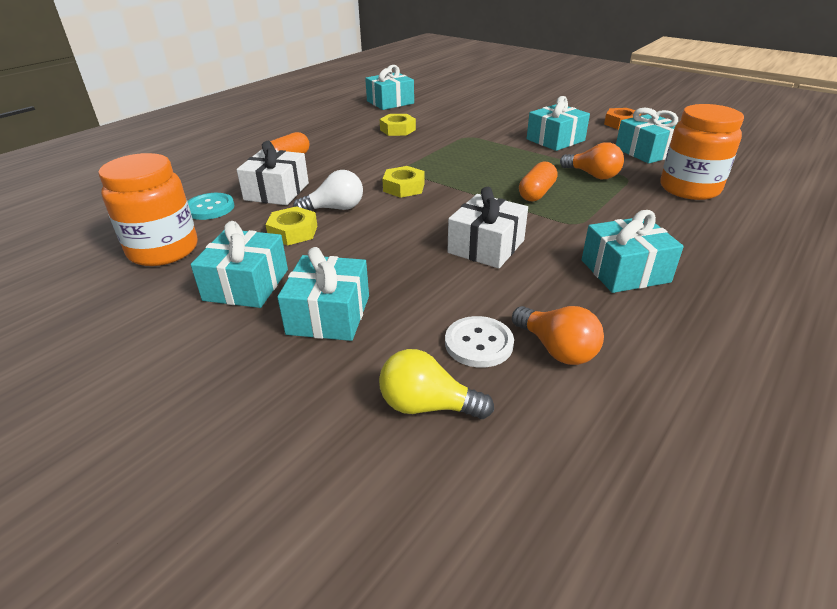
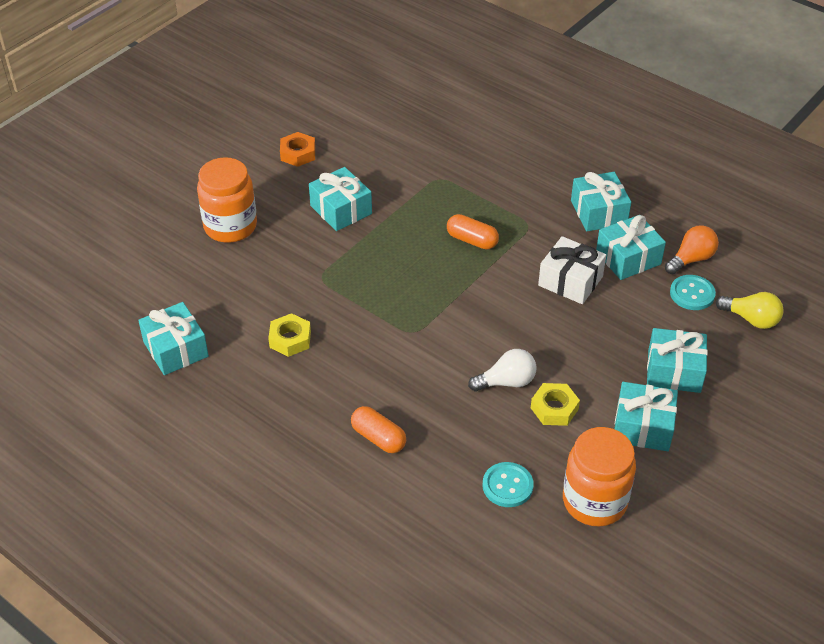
camera: 90 degrees left, 10 degrees up
white gift [236,141,309,205] -> none
white light bulb [293,170,363,211] -> white light bulb turned 90 degrees clockwise [468,349,537,391]
yellow light bulb [379,349,494,419] -> yellow light bulb turned 75 degrees counterclockwise [716,292,784,329]
yellow nut [382,166,425,198] -> none
white button [445,316,514,368] -> turquoise button [670,275,716,310]
orange light bulb [560,142,624,179] -> none
turquoise gift [616,108,678,164] -> turquoise gift moved to [596,215,666,280]
orange jar [660,104,744,200] -> orange jar moved to [197,157,257,243]

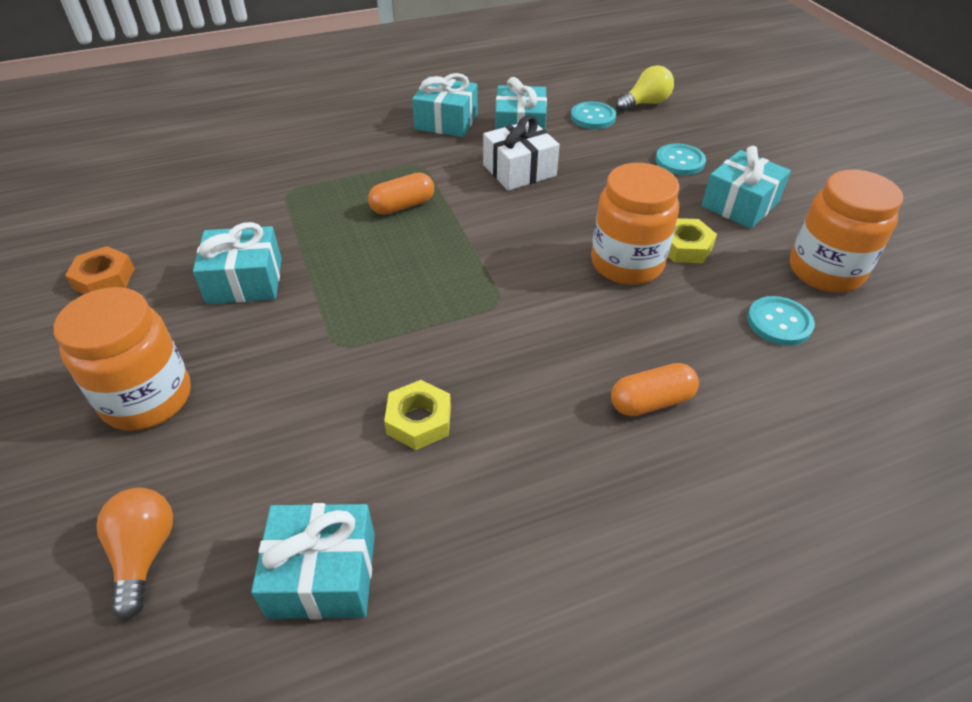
camera: 60 degrees left, 0 degrees up
white light bulb [468,349,537,391] -> orange jar [591,163,679,285]
turquoise gift [647,328,708,393] -> turquoise button [656,144,706,175]
orange light bulb [665,225,719,274] -> orange light bulb moved to [96,488,173,620]

